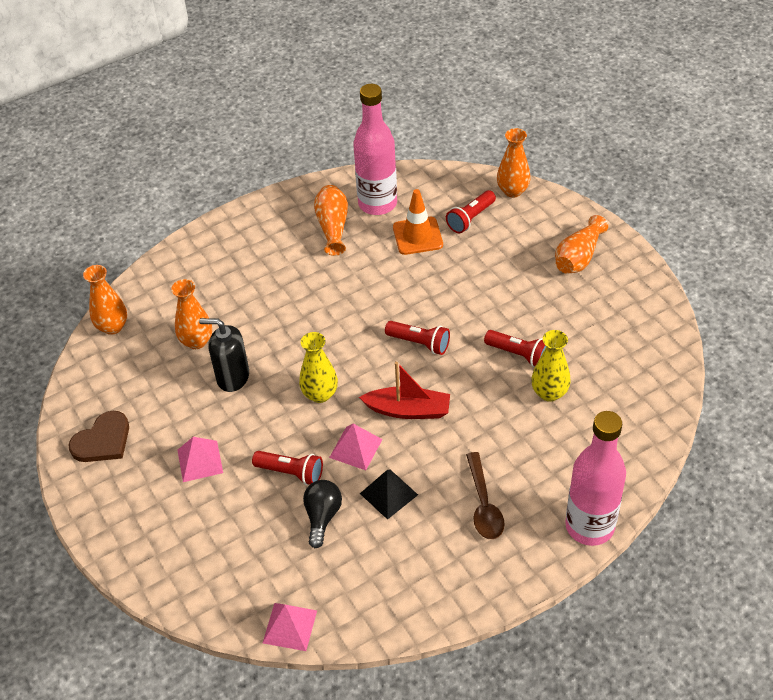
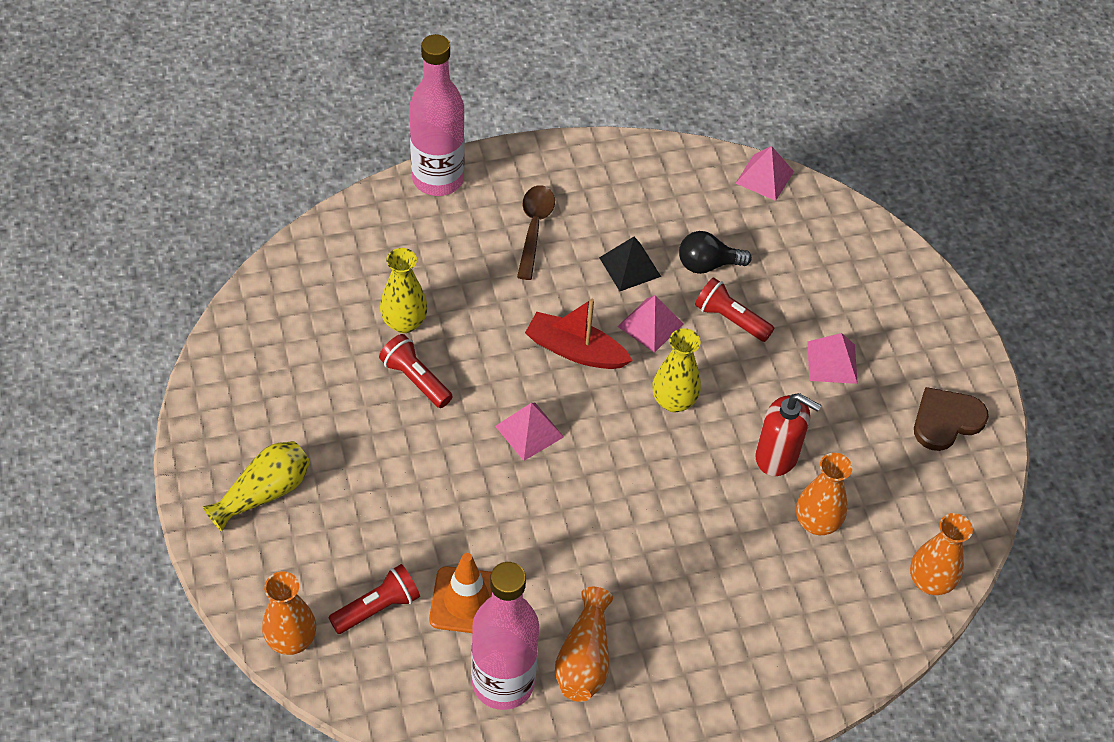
camera: 170 degrees left, 5 degrees up
black soap dispenser [199,318,249,392] -> red soap dispenser [755,393,821,476]
black light bulb [303,480,342,548] -> black light bulb turned 60 degrees clockwise [679,231,752,274]
red flashlight [385,321,450,355] -> pink pyramid [495,403,564,461]
orange vase [555,215,608,274] -> yellow vase [203,441,310,532]

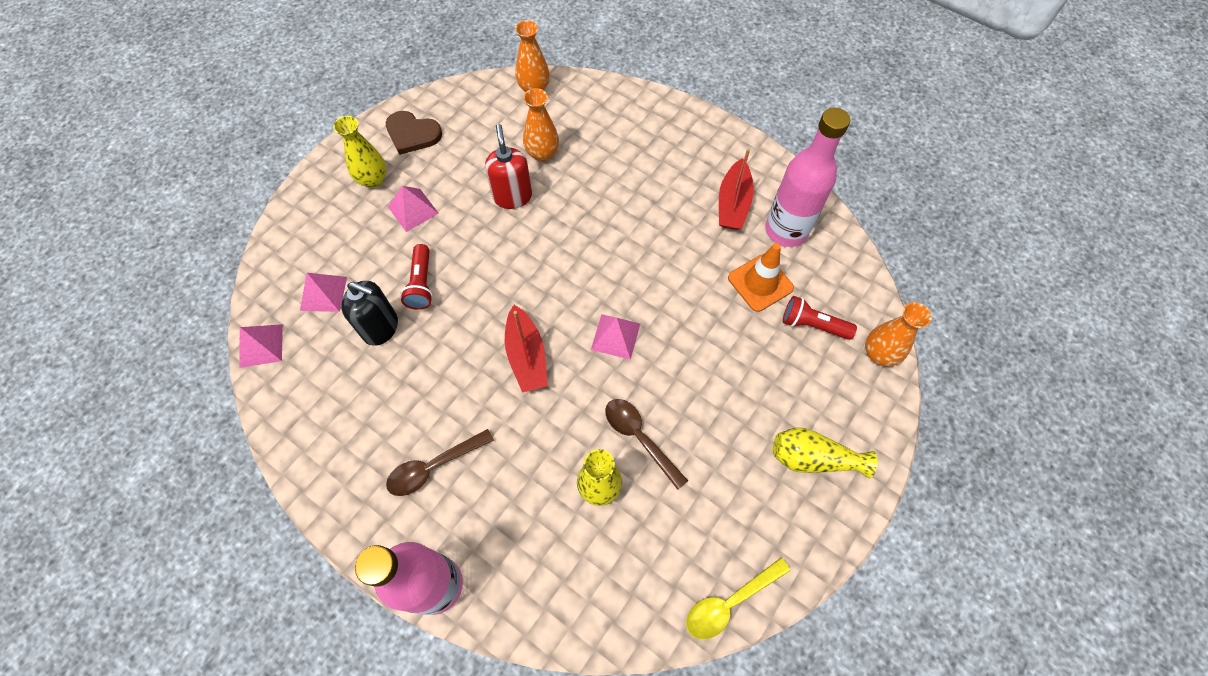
camera: 125 degrees left, 10 degrees up
red flashlight [379,334,453,408] -> brown spoon [605,399,688,490]
orange vase [555,587,613,702] -> red boat [719,148,754,230]
black pyramid [599,237,661,291] -> none
pink pyramid [617,295,684,353] -> pink pyramid moved to [300,273,347,312]
yellow vase [652,328,701,412] -> yellow vase moved to [333,116,386,188]
black light bulb [679,231,752,274] -> black soap dispenser [341,281,398,346]
none -> yellow spoon [686,558,790,639]

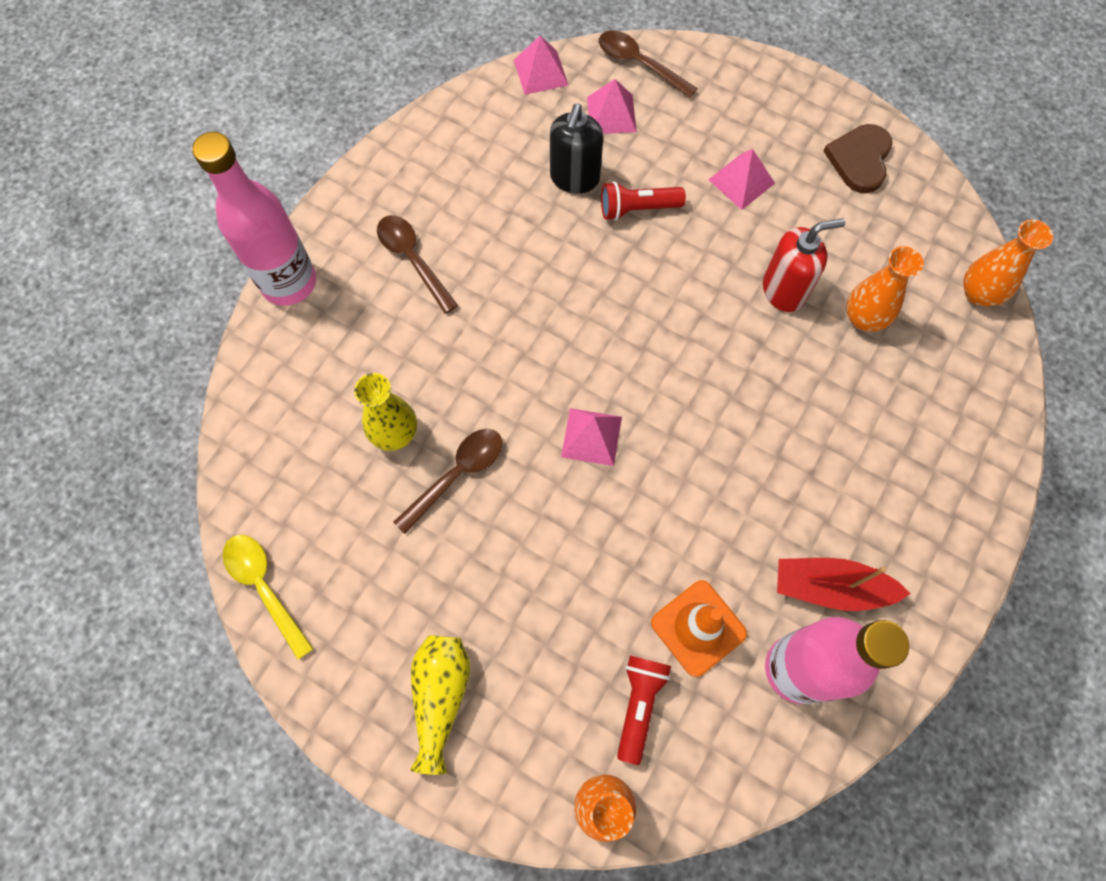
camera: 85 degrees right, 5 degrees up
yellow vase [333,116,386,188] -> none
red boat [505,305,548,393] -> none
none -> brown spoon [599,31,698,98]

